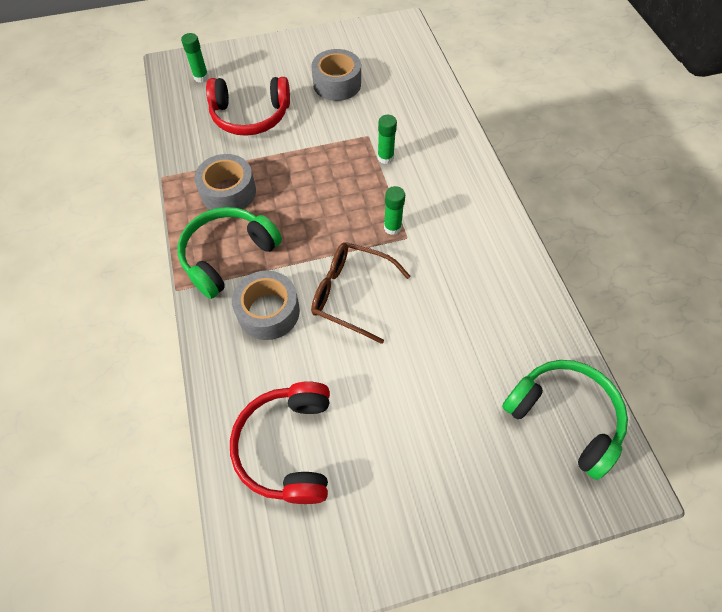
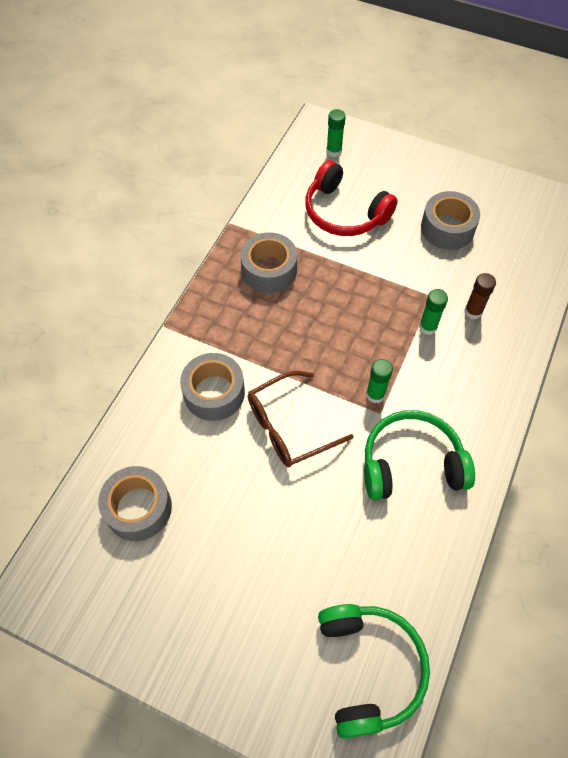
camera: 40 degrees right, 0 degrees up
green headphones [178,207,282,299] -> green headphones moved to [364,410,475,500]
red headphones [230,381,330,504] -> grey tape [98,466,172,541]
brown glasses [311,242,410,344] -> brown glasses turned 90 degrees counterclockwise [248,371,354,467]
none -> brown glue stick [464,273,496,319]

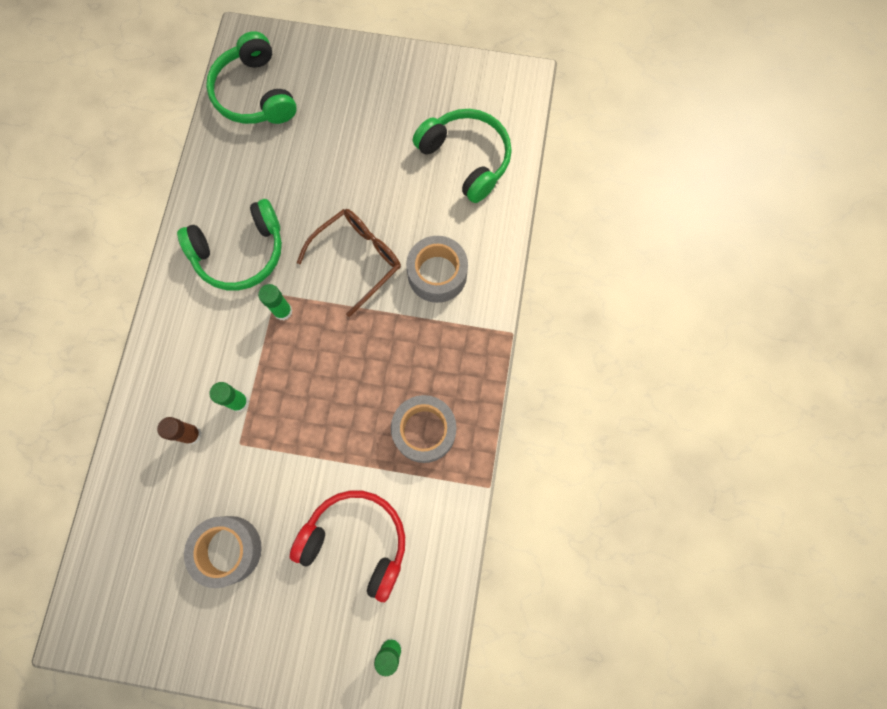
camera: 165 degrees right, 15 degrees up
grey tape [98,466,172,541] -> green headphones [413,109,512,203]

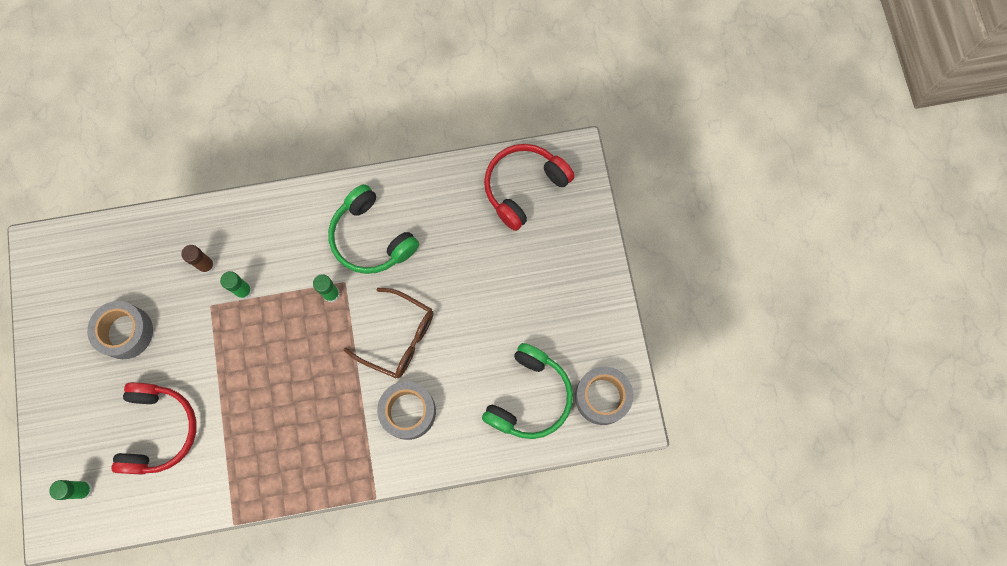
camera: 70 degrees right, 0 degrees up
green headphones [206,31,297,124] -> red headphones [484,144,575,231]
grey tape [391,395,456,463] -> grey tape moved to [575,367,634,425]

